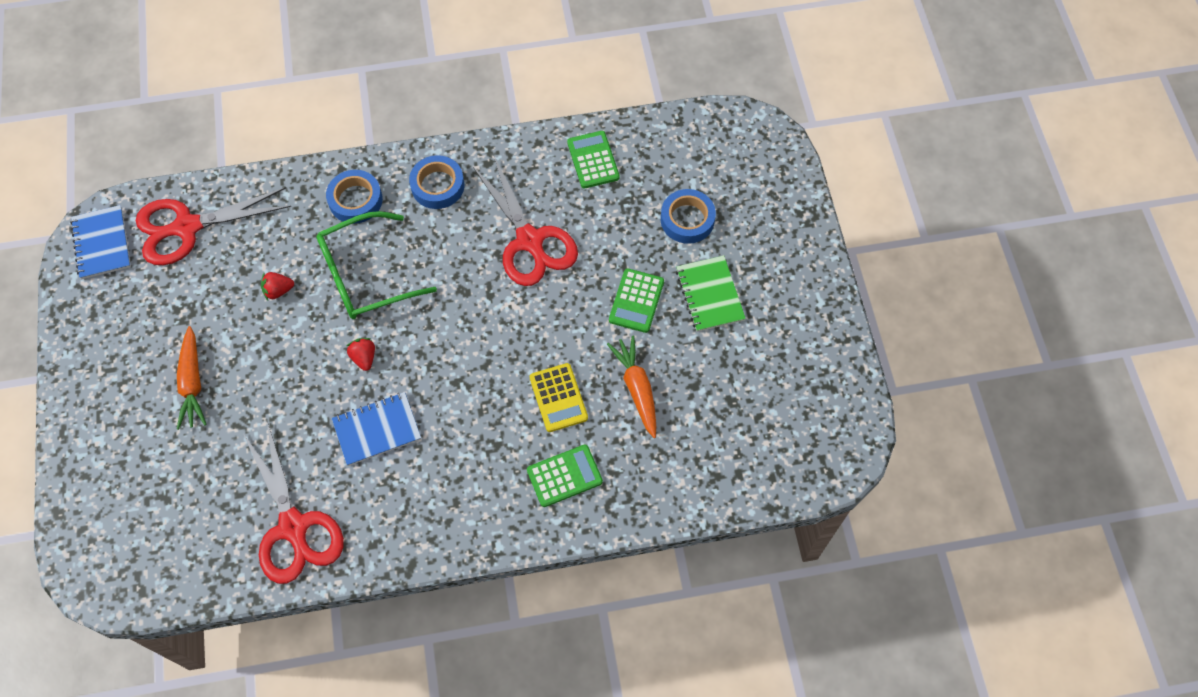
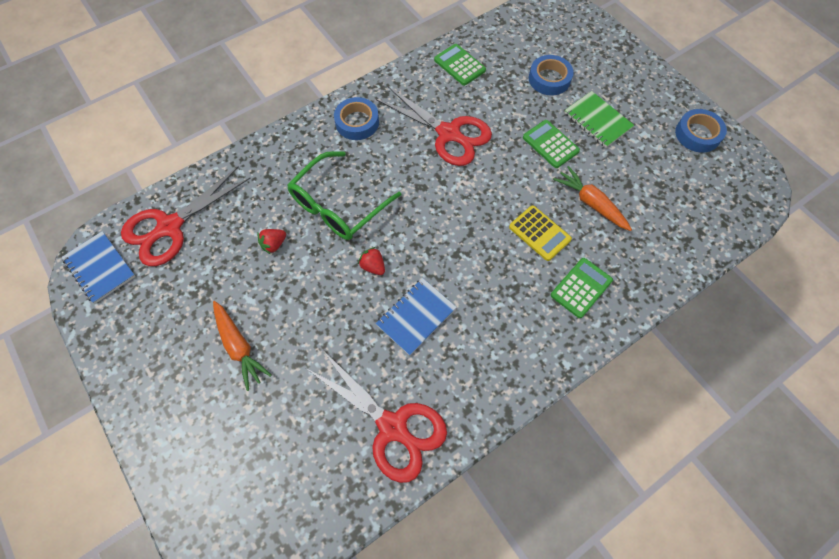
camera: 25 degrees left, 0 degrees up
blue tape [326,170,383,224] -> blue tape moved to [675,109,727,153]
green calculator [609,268,664,333] -> green calculator turned 150 degrees clockwise [523,120,580,168]

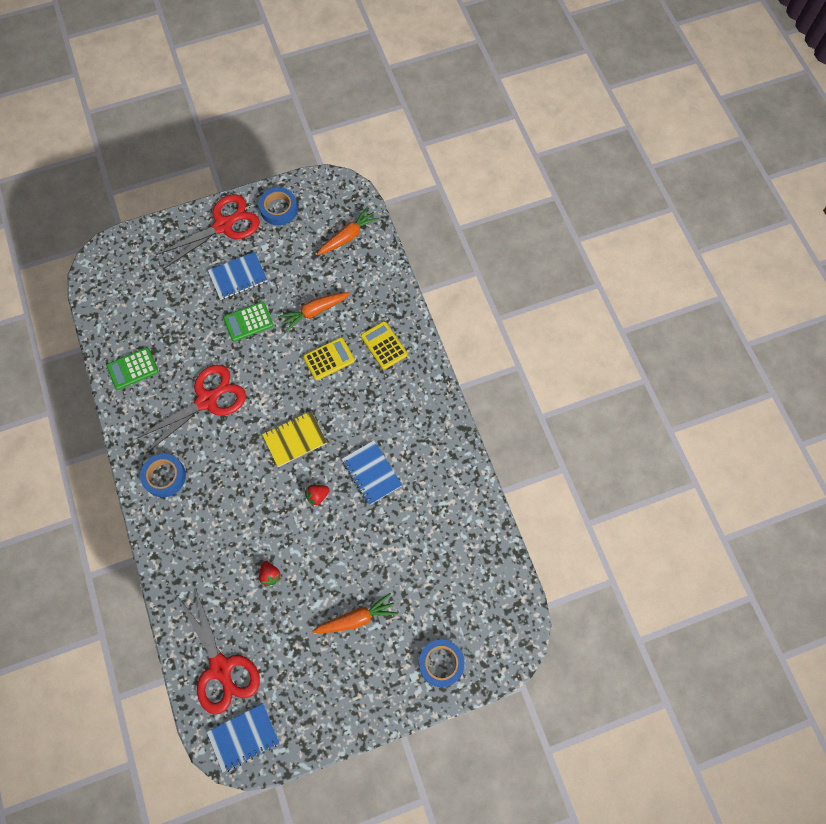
camera: 75 degrees left, 5 degrees up
green glasses [288,151,401,240] -> none
red scissors [307,352,447,483] -> red scissors moved to [156,194,260,268]
blue tape [529,55,574,95] -> blue tape moved to [419,639,465,687]
green calculator [551,258,613,318] -> yellow calculator [361,321,407,370]
green notebook [564,91,634,148] -> blue notebook [208,252,268,300]
none -> yellow notebook [262,411,327,467]
none -> orange carrot [317,206,380,255]

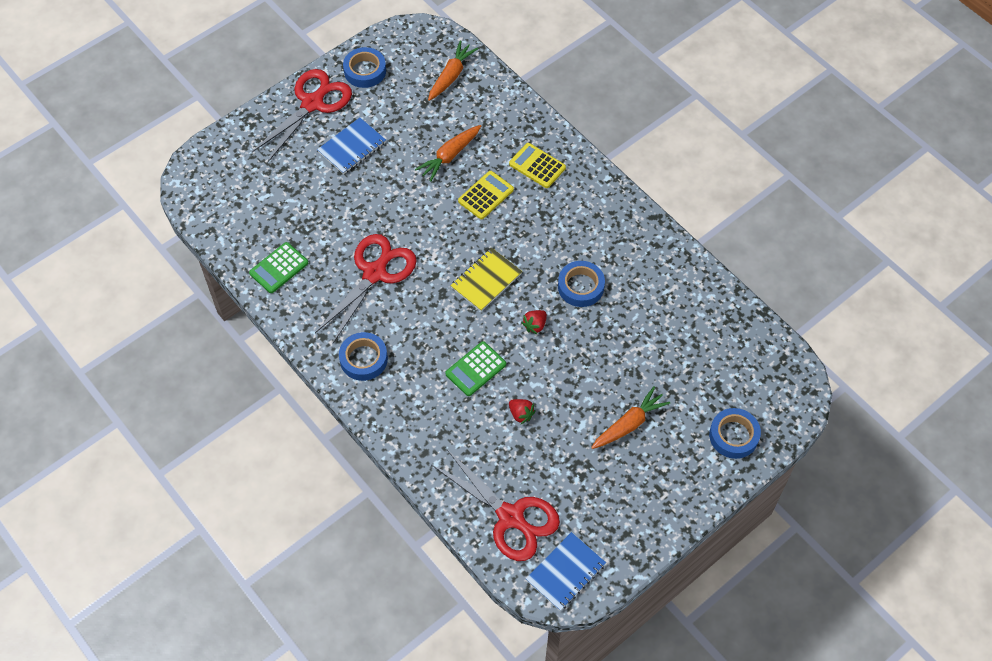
camera: 20 degrees left, 10 degrees down
green calculator [223,301,273,342] -> green calculator moved to [445,341,506,396]
blue notebook [342,440,402,505] -> blue tape [558,261,605,307]

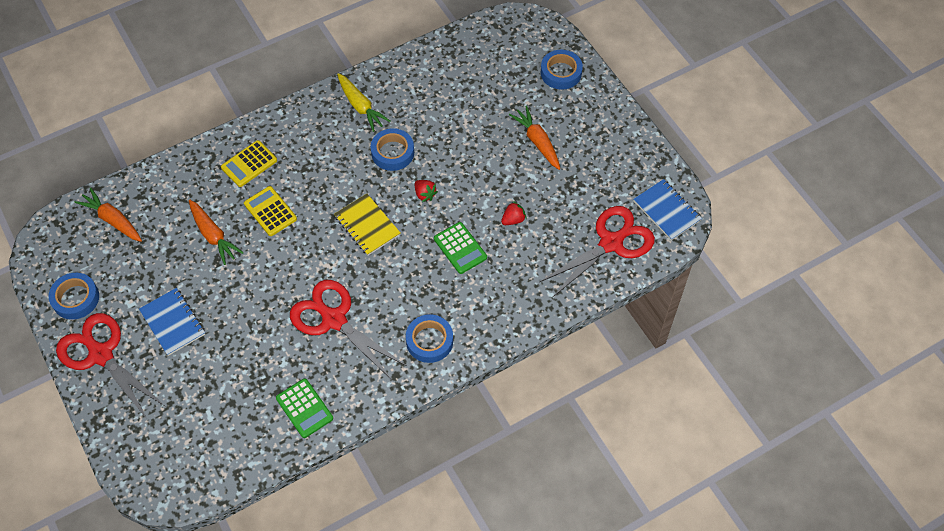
camera: 80 degrees left, 0 degrees up
none -> yellow carrot [337,73,391,132]

